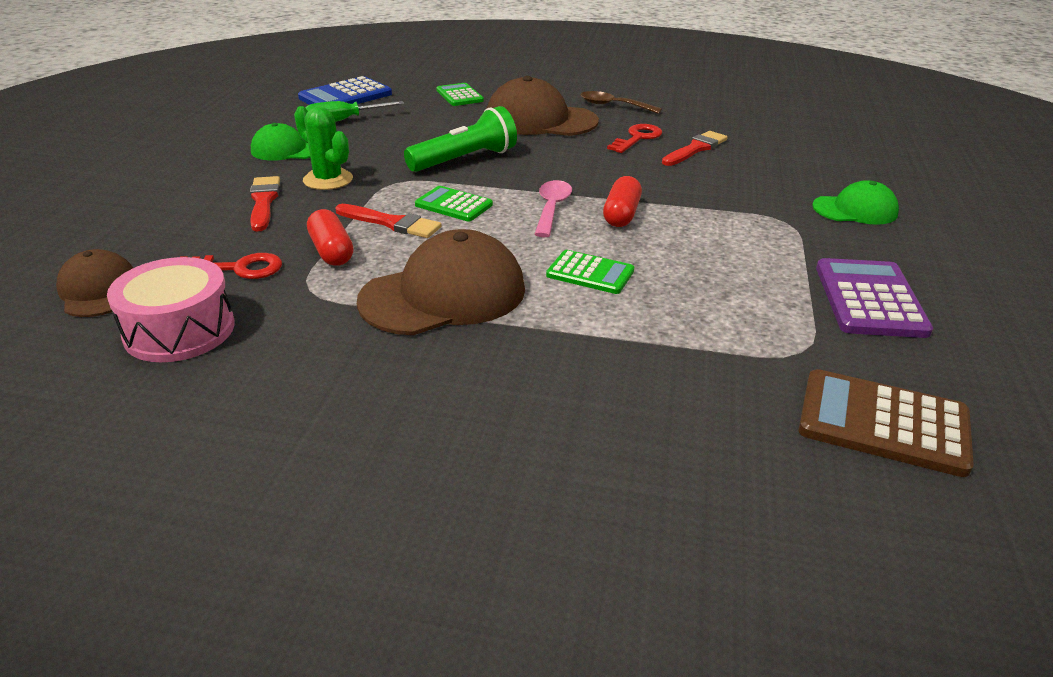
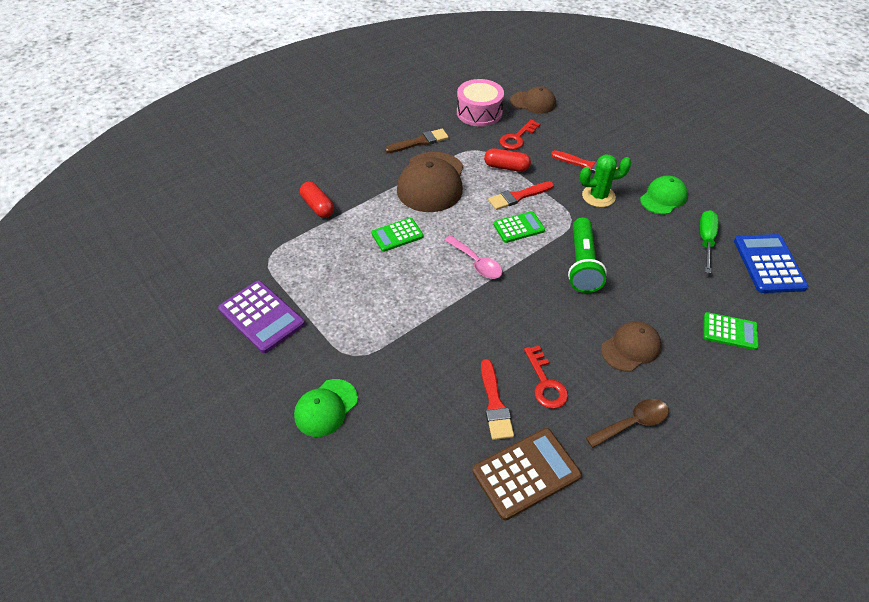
camera: 130 degrees right, 15 degrees up
brown cap [486,76,599,136] -> brown cap [601,321,662,372], size x0.59
red capsule [603,176,642,227] -> red capsule moved to [300,182,334,218]
brown calculator [798,369,974,477] -> brown calculator moved to [472,428,582,520]
none -> brown brush [385,129,449,153]

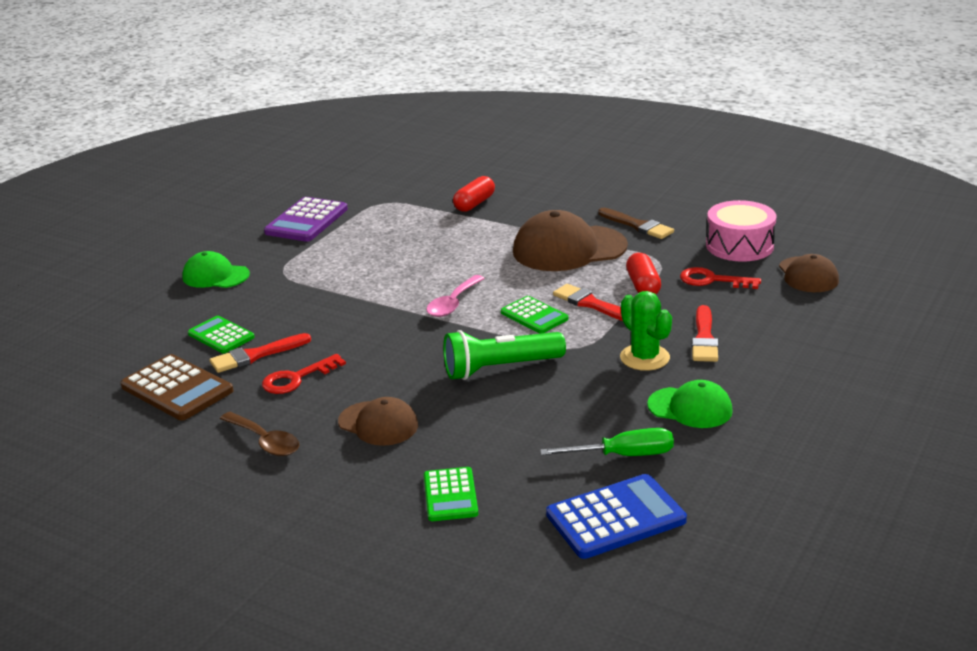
camera: 70 degrees right, 20 degrees down
green calculator [371,218,423,252] -> green calculator moved to [188,316,255,353]

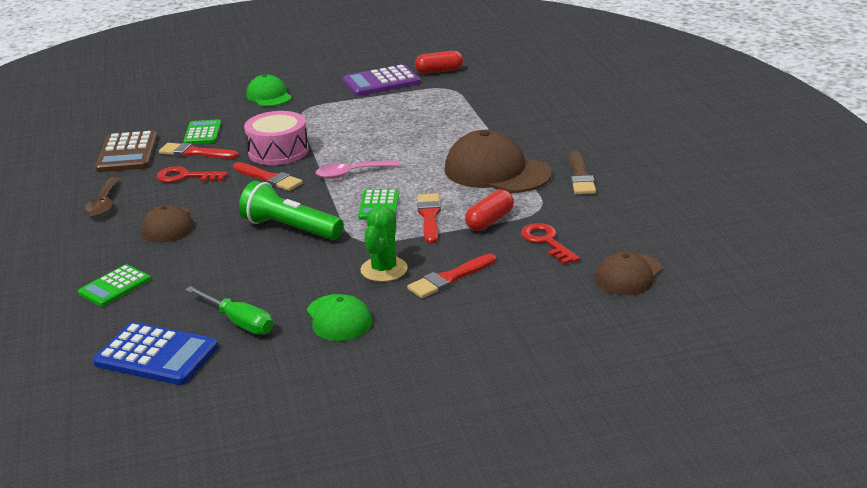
camera: 45 degrees right, 0 degrees up
red capsule [453,176,495,212] -> red capsule moved to [415,51,463,74]
pink drum [706,200,776,262] -> pink drum moved to [244,111,309,165]
none -> red brush [233,162,303,191]

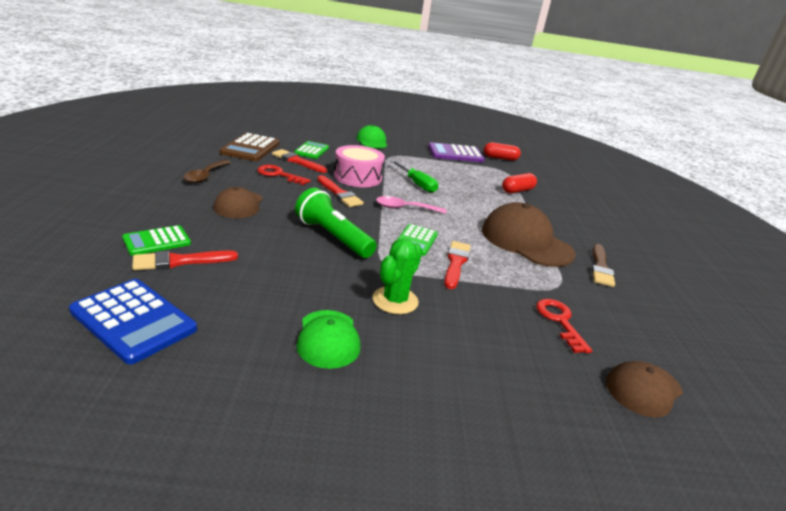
camera: 10 degrees right, 0 degrees up
green screwdriver [185,286,273,335] -> green screwdriver moved to [391,160,438,193]
red brush [407,253,496,298] -> red brush moved to [132,251,238,270]
red capsule [465,190,514,231] -> red capsule moved to [502,173,537,193]

